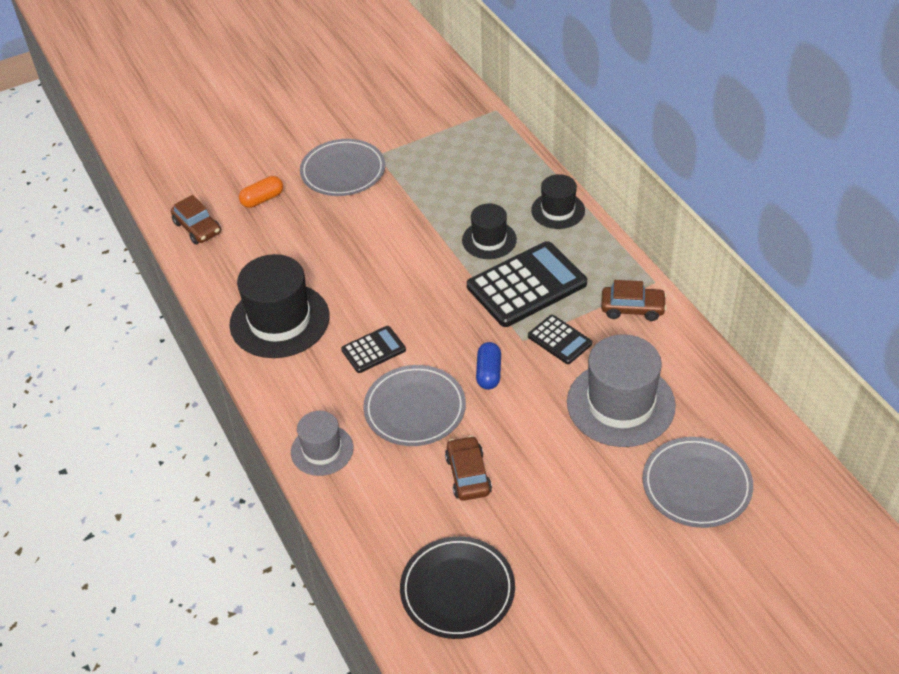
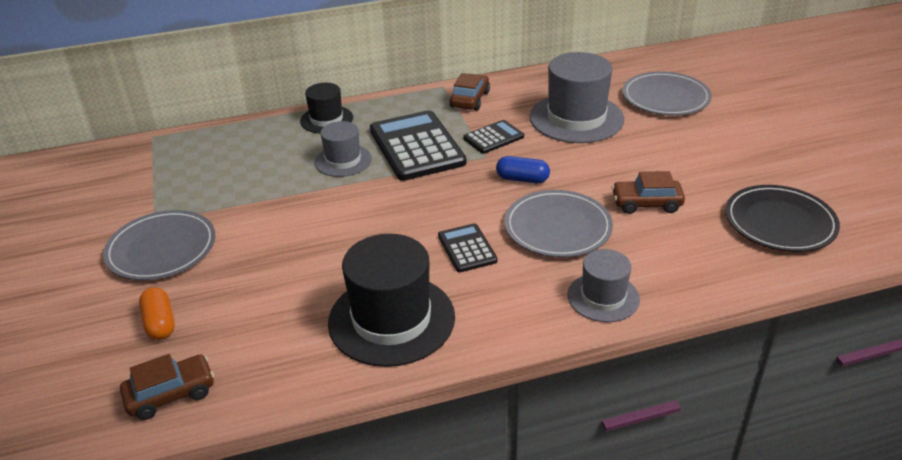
camera: 80 degrees left, 10 degrees down
black hat [462,203,517,259] -> grey hat [315,121,372,177]

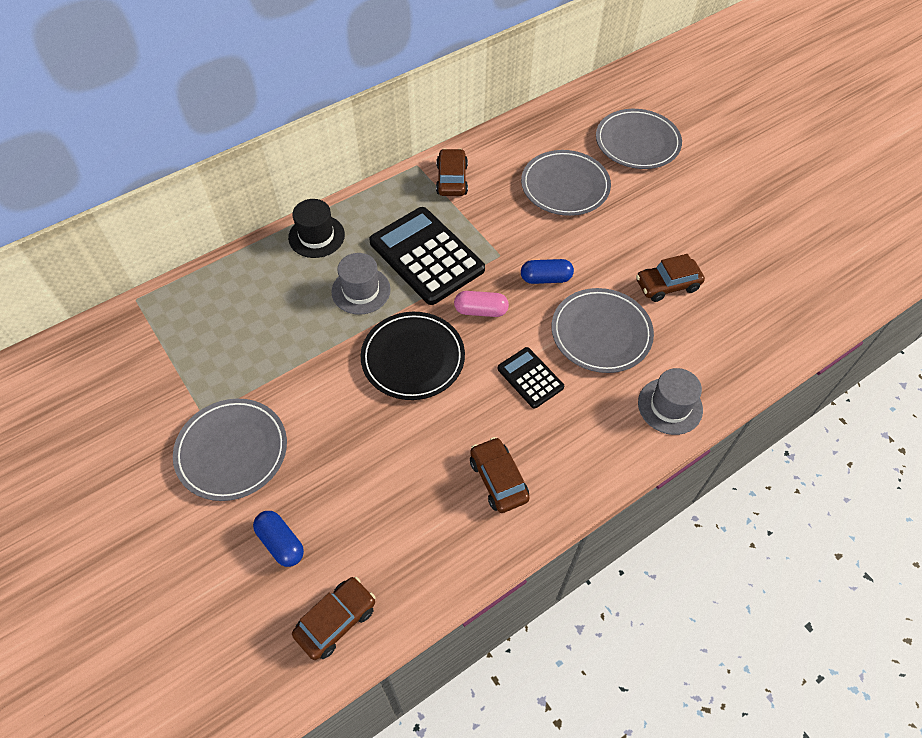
camera: 20 degrees left, 20 degrees up
orange capsule [139,287,175,340] -> blue capsule [253,511,304,567]
black hat [328,234,455,367] -> brown car [470,437,529,513]
black calculator [463,120,524,154] -> none
grey hat [530,52,624,143] -> grey plate [521,150,611,216]
black plate [725,185,840,252] -> black plate moved to [361,312,465,400]
none -> pink capsule [454,291,509,317]

